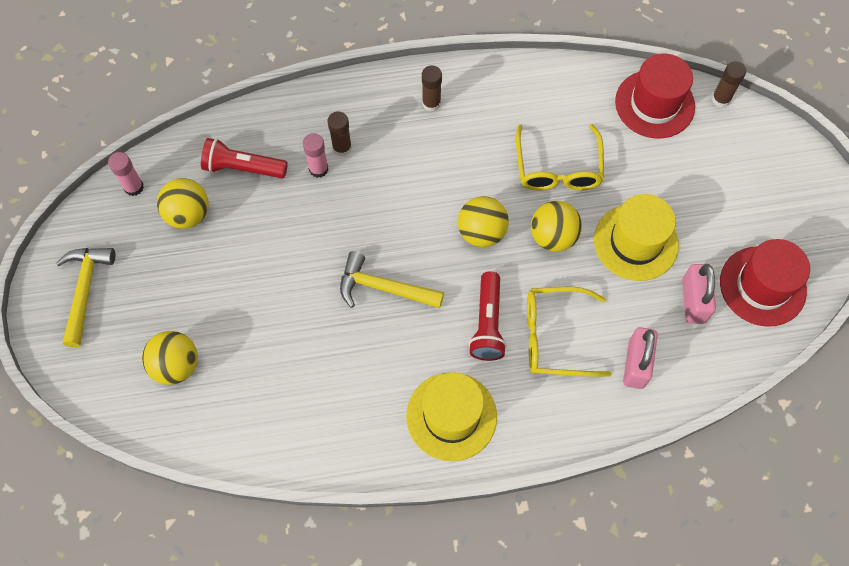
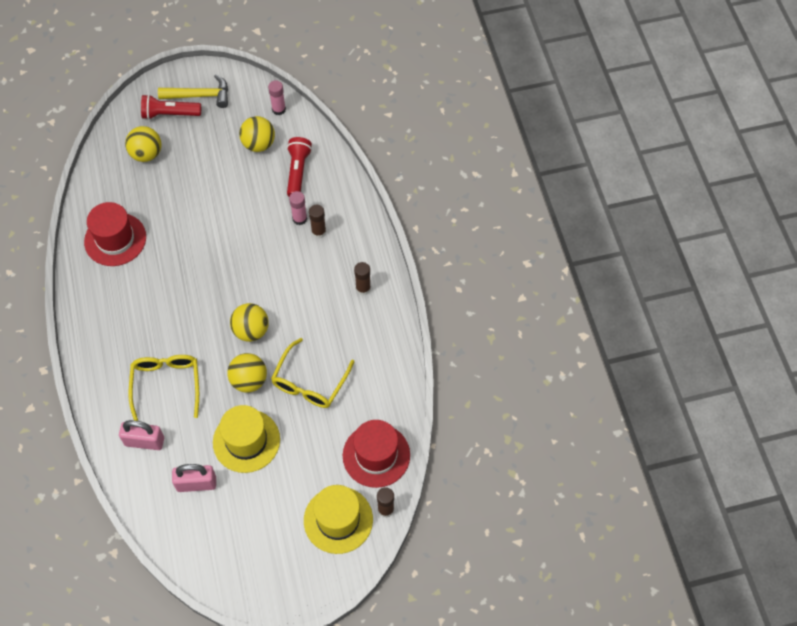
camera: 85 degrees right, 5 degrees down
yellow hammer [340,251,444,308] -> none
yellow hat [406,372,497,461] -> yellow hat moved to [304,485,373,554]
red flashlight [469,271,507,361] -> red flashlight moved to [141,95,201,120]
yellow glasses [516,124,604,191] -> yellow glasses turned 60 degrees counterclockwise [271,338,354,408]
red hat [720,239,810,327] -> red hat moved to [84,202,146,266]

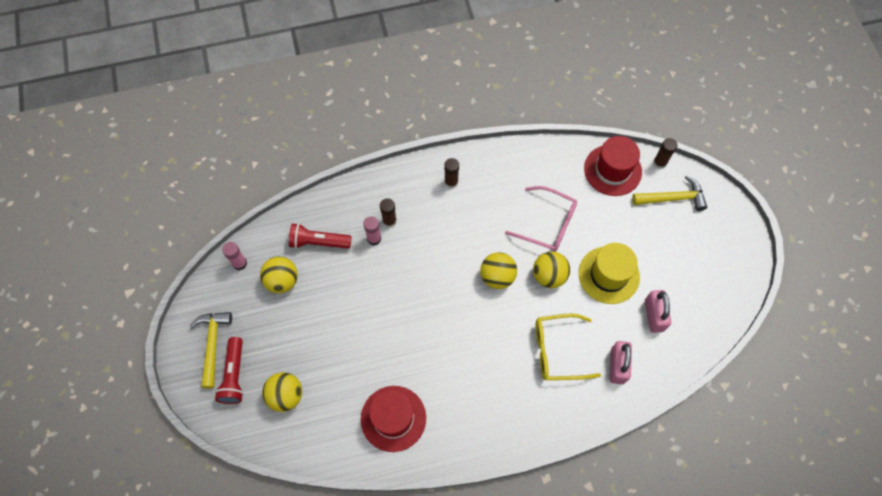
camera: 90 degrees left, 5 degrees up
yellow glasses [271,338,354,408] -> pink glasses [505,186,577,252]
yellow hat [304,485,373,554] -> yellow hammer [632,175,707,211]

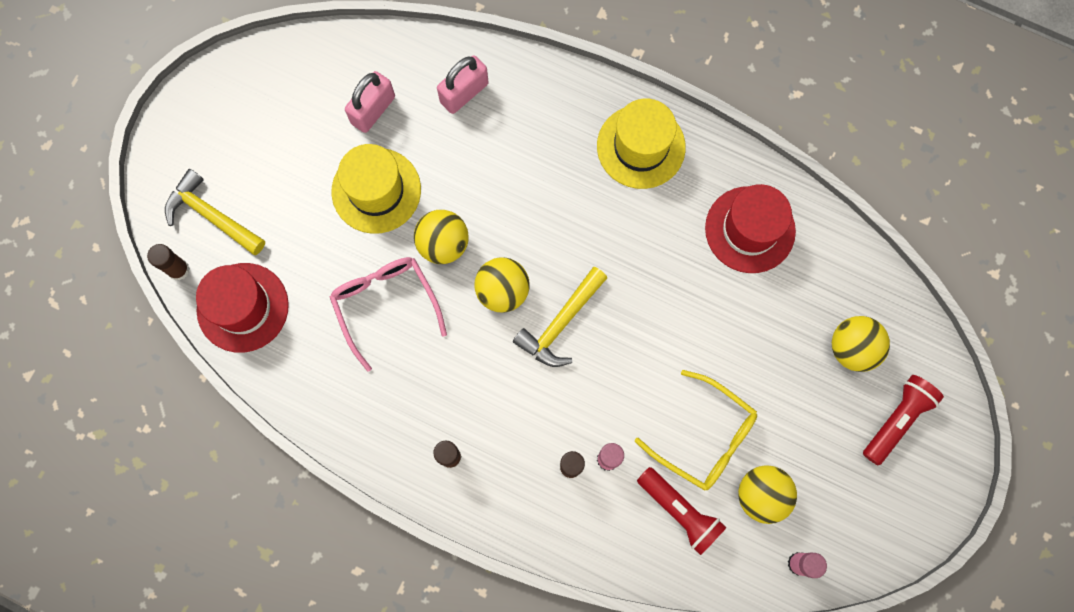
camera: 140 degrees left, 10 degrees up
yellow hammer [189,312,232,389] -> yellow hammer moved to [513,267,607,367]
yellow glasses [536,313,601,380] -> yellow glasses moved to [635,370,757,491]
none -> yellow hat [597,98,686,189]

